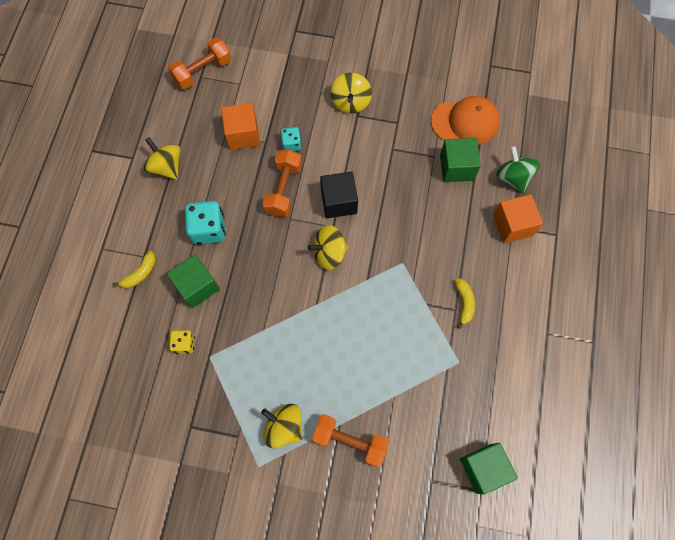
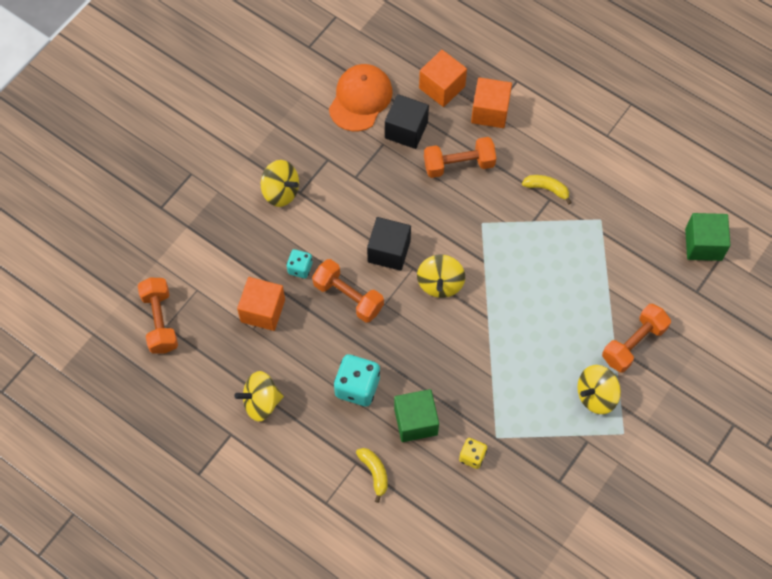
camera: 65 degrees left, 5 degrees down
green cube [440,138,481,182] -> black cube [385,94,429,149]
green spinning top [496,146,540,193] -> orange cube [419,50,467,107]
none -> orange dumbbell [424,137,496,178]

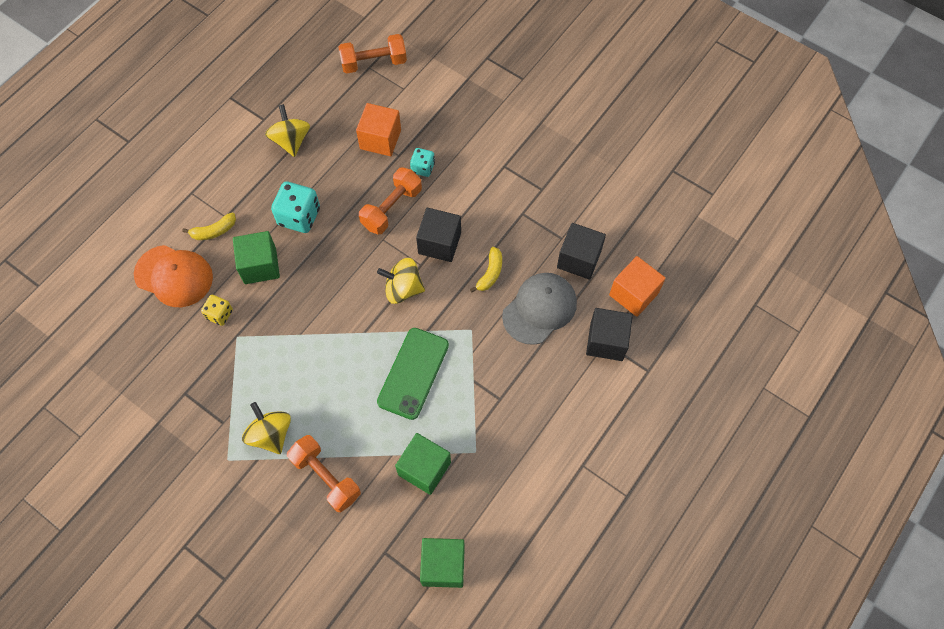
camera: 90 degrees right, 0 degrees up
yellow spinning top [261,160,299,207] -> none
orange cap [329,64,392,131] -> orange cap moved to [134,245,213,307]
orange dumbbell [424,137,496,178] -> grey cap [502,273,577,345]
orange cube [471,77,512,128] -> black cube [586,308,633,361]
yellow banana [522,175,572,204] -> yellow banana moved to [470,247,502,292]
none -> green phone [377,328,449,420]
none -> green cube [395,433,451,495]

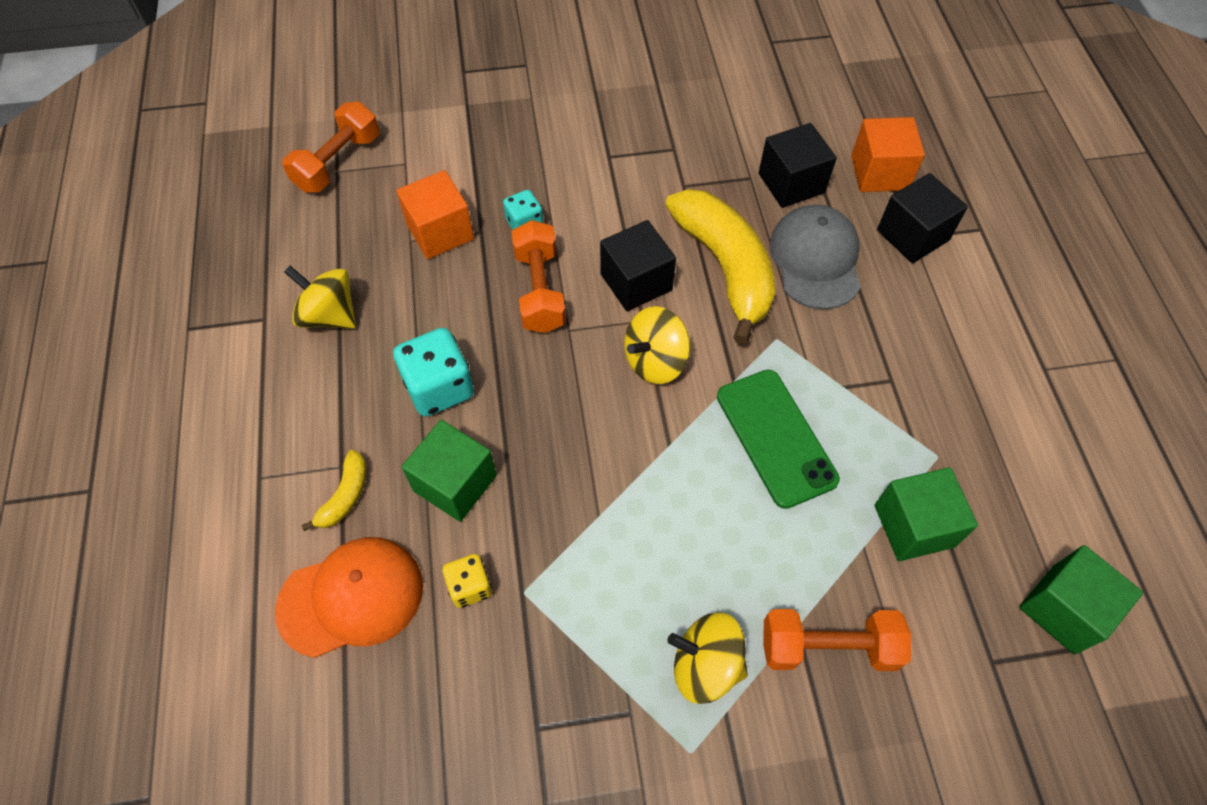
camera: 45 degrees left, 5 degrees down
yellow banana [470,247,502,292] -> yellow banana [665,189,775,344], size x2.28

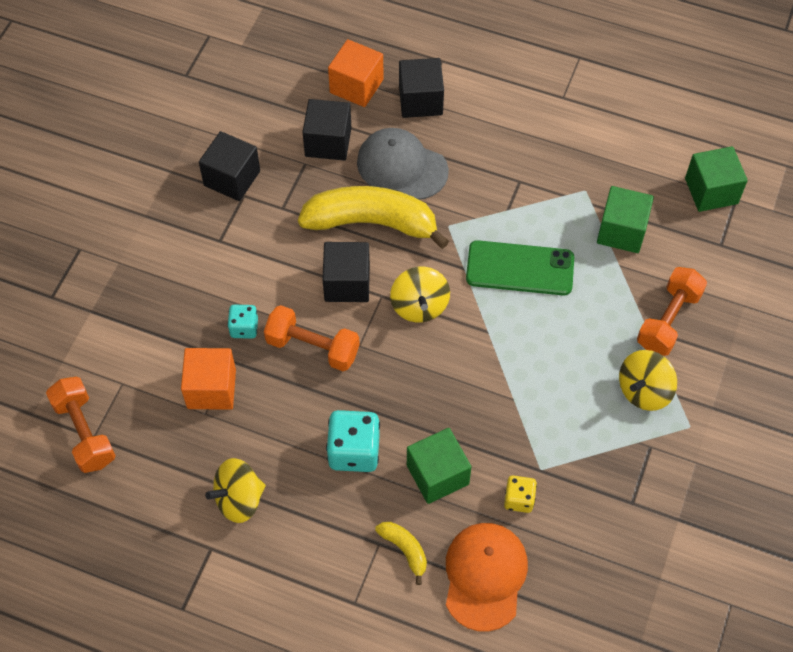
camera: 60 degrees left, 0 degrees up
none -> black cube [199,131,260,201]

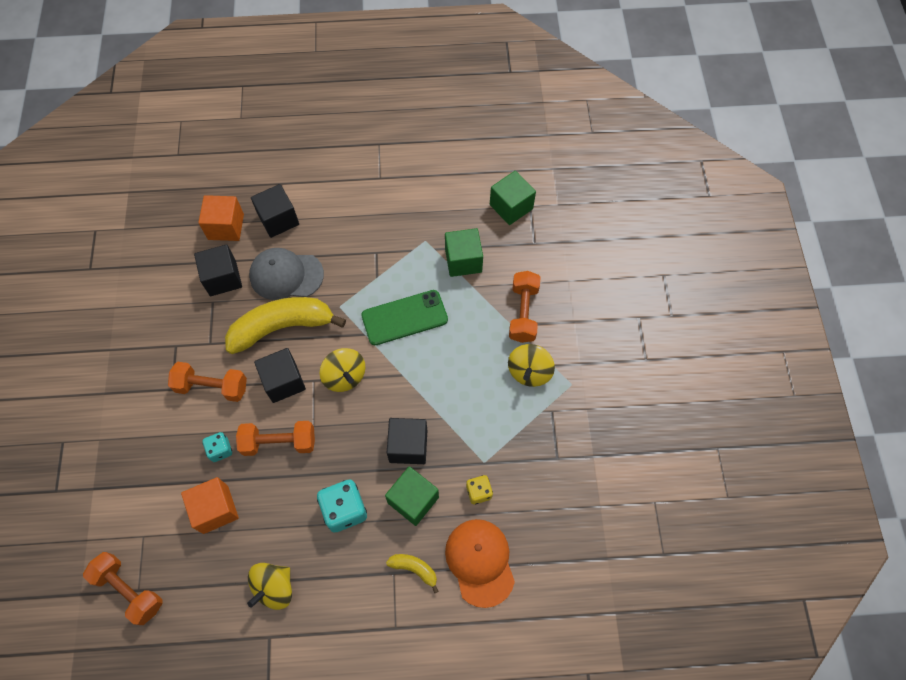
camera: 25 degrees left, 5 degrees up
black cube [199,131,260,201] -> black cube moved to [387,418,427,464]
none -> orange dumbbell [168,362,247,402]

